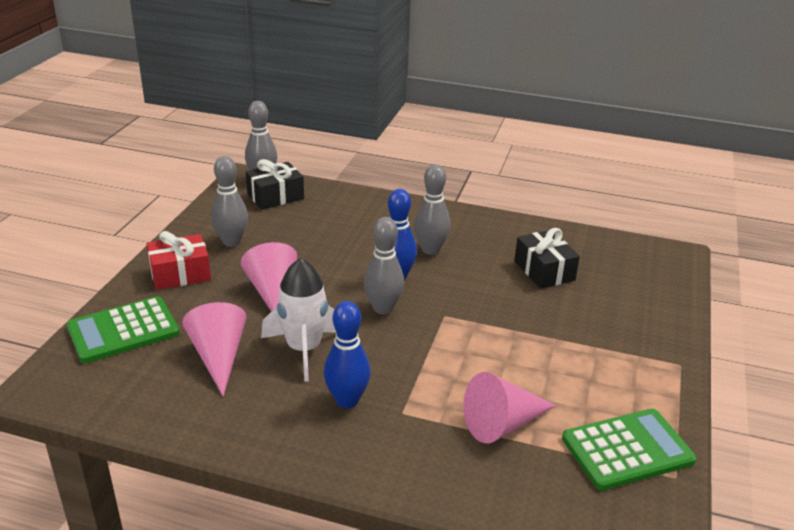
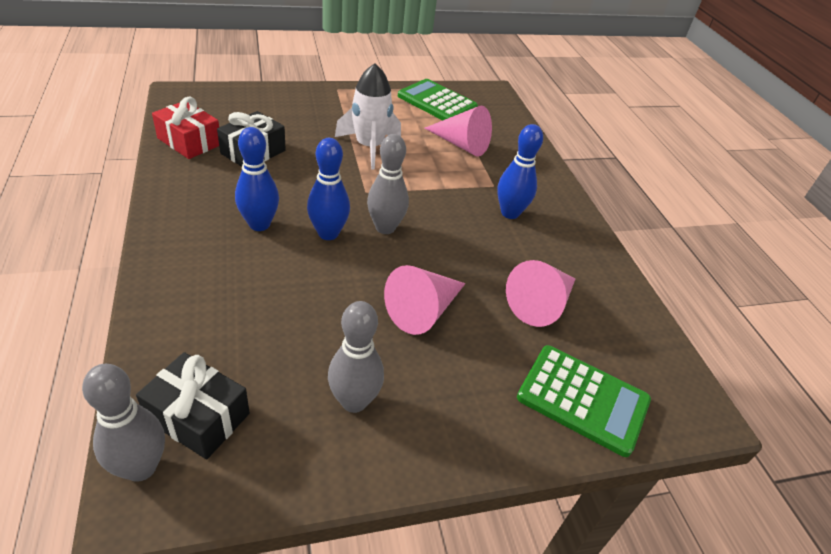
camera: 125 degrees left, 10 degrees up
red gift [146,231,211,290] -> red gift moved to [152,97,219,159]
white rocket [261,258,336,382] -> white rocket moved to [335,63,401,170]
grey bowling pin [414,164,451,255] -> blue bowling pin [235,127,279,231]

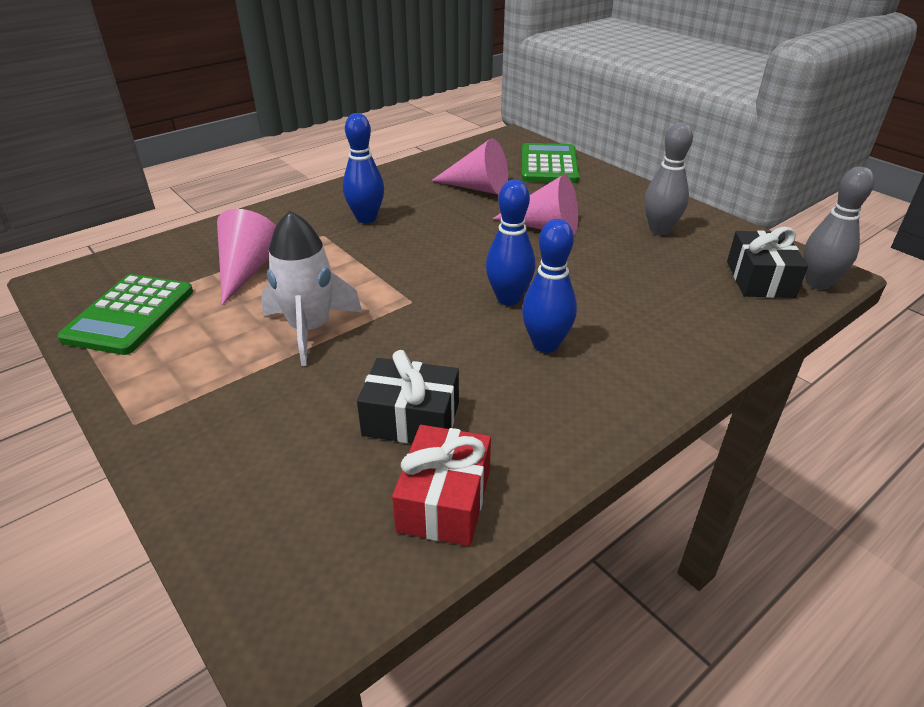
camera: 110 degrees left, 5 degrees down
grey bowling pin [367,134,409,234] -> none

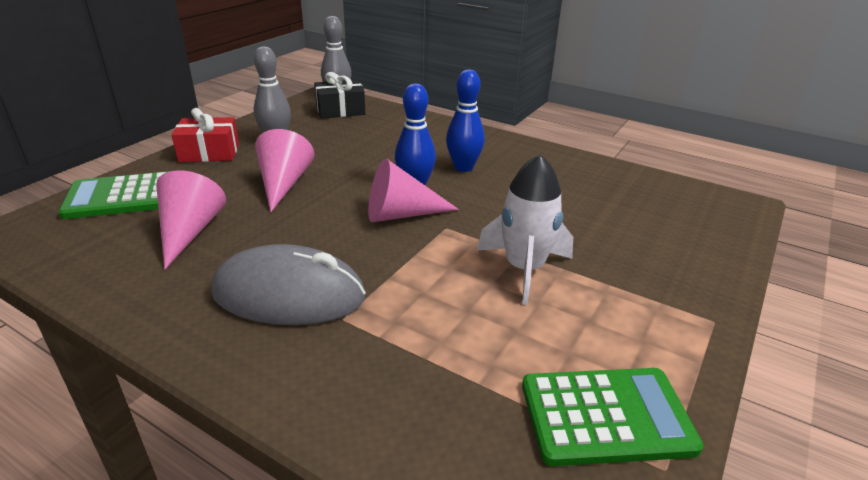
camera: 110 degrees left, 5 degrees down
pink cone [217,209,276,305] -> pink cone moved to [368,159,459,222]
blue bowling pin [343,113,384,223] -> grey mouse [211,244,366,325]
black gift [357,350,459,443] -> none
red gift [392,425,491,546] -> red gift moved to [171,108,239,162]

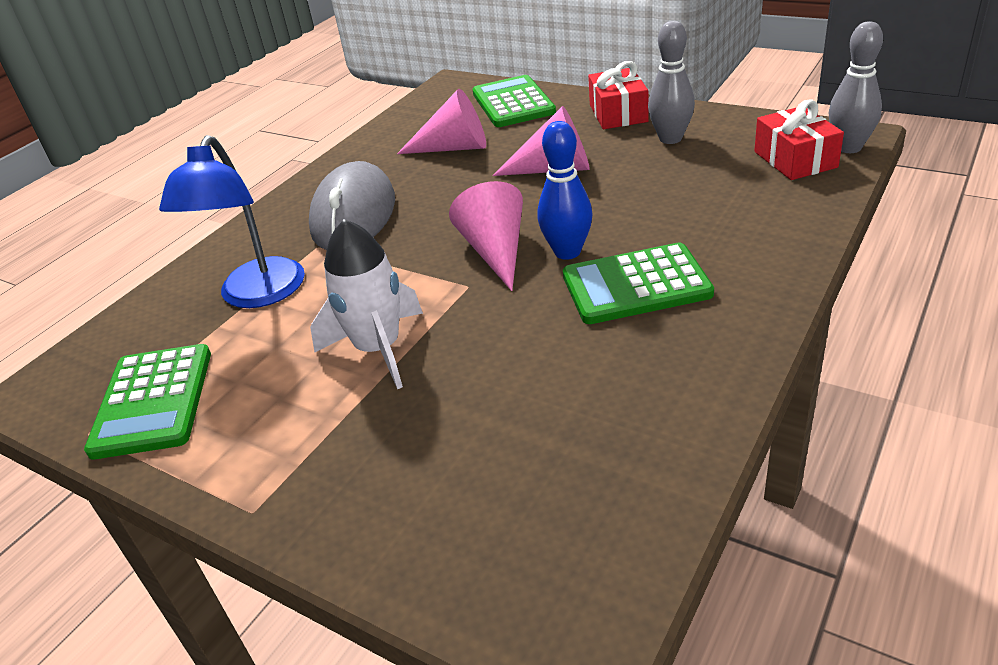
camera: 95 degrees right, 5 degrees up
black gift [314,72,365,119] -> red gift [754,100,844,180]
blue bowling pin [446,69,485,172] -> green calculator [563,242,714,324]
none -> blue lamp [159,135,305,308]

